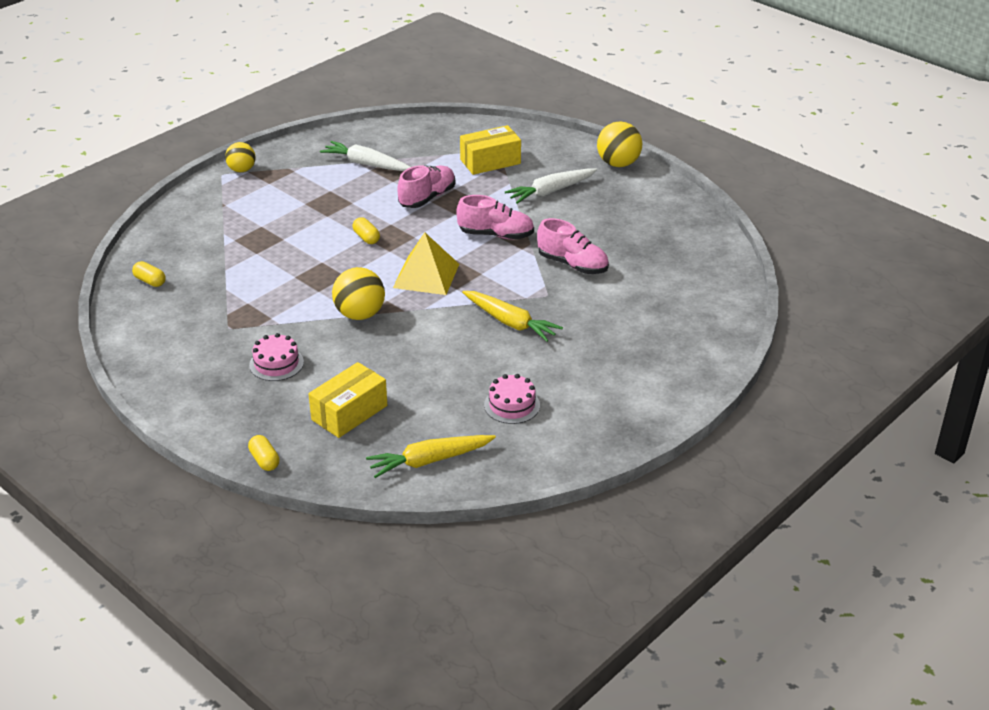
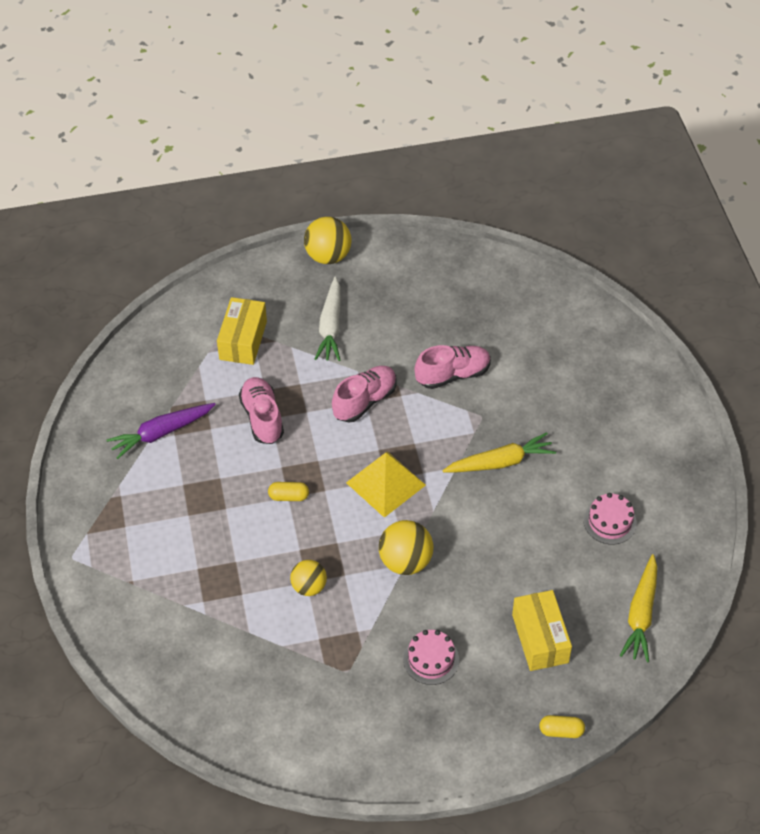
camera: 55 degrees left, 15 degrees up
yellow capsule [132,261,166,287] -> none
yellow ball [225,142,256,172] -> yellow ball moved to [290,560,327,596]
white carrot [320,141,411,171] -> purple carrot [106,403,216,459]

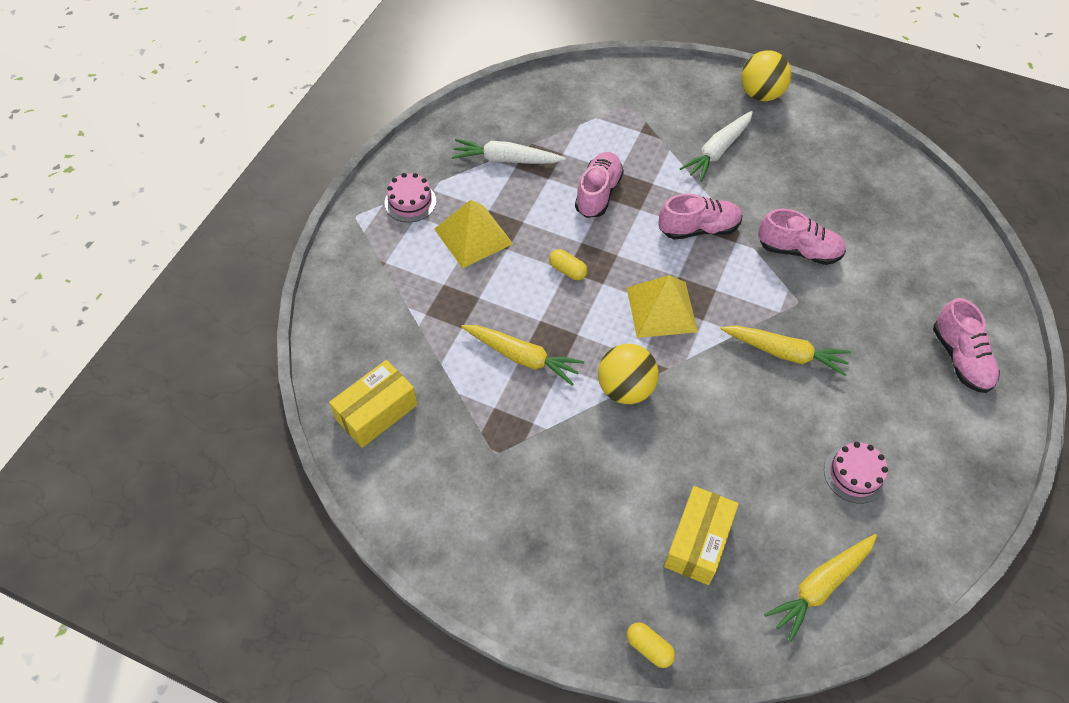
camera: 35 degrees right, 5 degrees up
purple carrot [106,403,216,459] -> white carrot [452,139,566,164]
yellow box [217,297,267,365] -> yellow box moved to [329,360,417,448]
yellow ball [290,560,327,596] -> yellow carrot [461,325,584,385]
pink cake [403,630,459,685] -> pink cake moved to [384,173,436,222]
none -> yellow pyramid [434,200,513,268]
none -> pink shoe [933,298,1000,393]

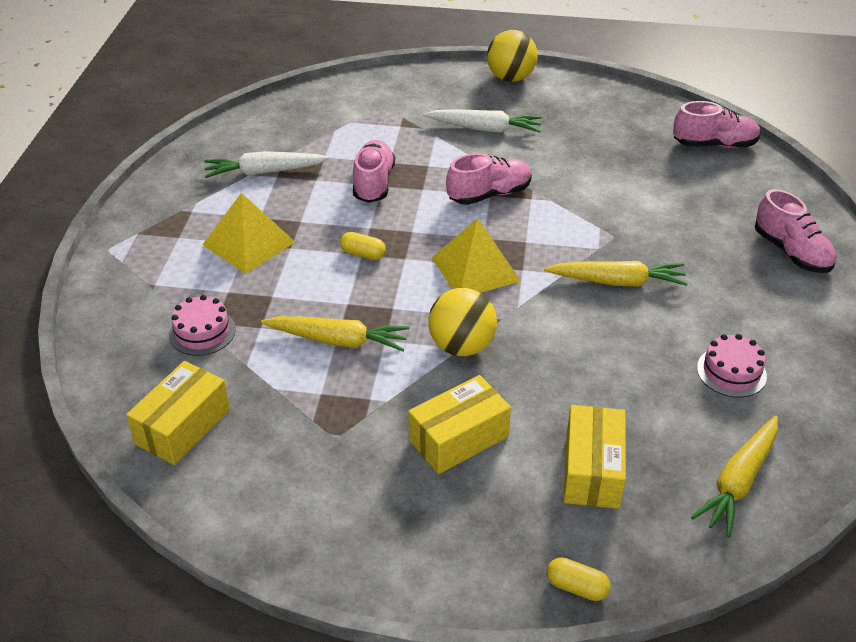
camera: 15 degrees left, 15 degrees down
pink cake [384,173,436,222] -> pink cake moved to [169,295,236,356]
white carrot [680,111,753,182] -> white carrot turned 105 degrees counterclockwise [423,109,542,133]
pink shoe [758,208,846,265] -> pink shoe moved to [673,101,761,148]
none -> yellow box [408,375,511,474]

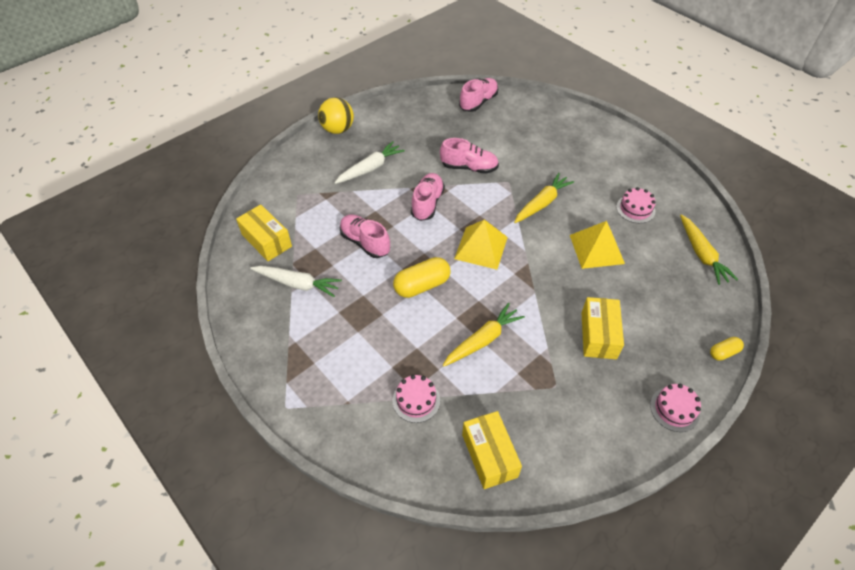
camera: 50 degrees left, 10 degrees up
yellow pyramid [203,193,295,274] -> yellow pyramid moved to [570,221,625,269]
white carrot [204,151,330,178] -> white carrot turned 105 degrees counterclockwise [250,266,342,297]
yellow capsule [340,232,386,260] -> yellow capsule [393,257,451,298], size x1.82
yellow ball [428,288,497,356] -> none
yellow box [563,405,626,509] -> yellow box moved to [236,204,292,261]
pink shoe [755,189,836,273] -> pink shoe moved to [440,138,499,174]
none -> pink cake [650,384,701,432]

